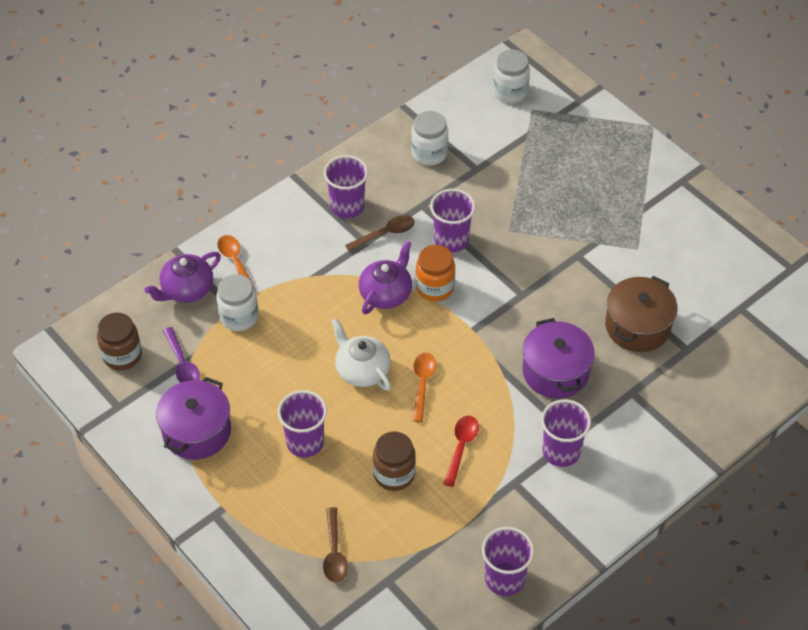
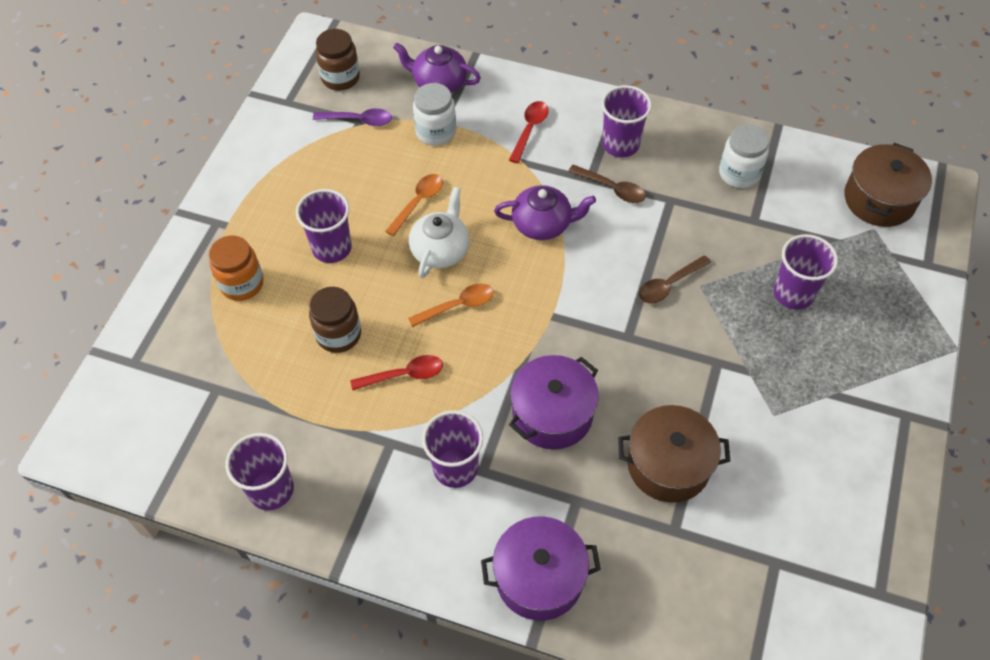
camera: 60 degrees right, 5 degrees up
purple pot [156,377,231,460] -> purple pot moved to [481,516,601,621]
purple spoon [163,327,200,383] -> purple spoon turned 120 degrees counterclockwise [313,108,392,126]
orange spoon [217,235,257,291] -> orange spoon moved to [385,174,443,236]
brown spoon [323,507,348,583] -> brown spoon moved to [638,255,711,303]
orange jar [416,245,455,302] -> orange jar moved to [209,235,264,301]
purple cup [430,189,475,253] -> purple cup moved to [773,234,838,310]
white jar [493,49,530,103] -> brown pot [844,143,932,227]
none -> red spoon [509,101,549,163]

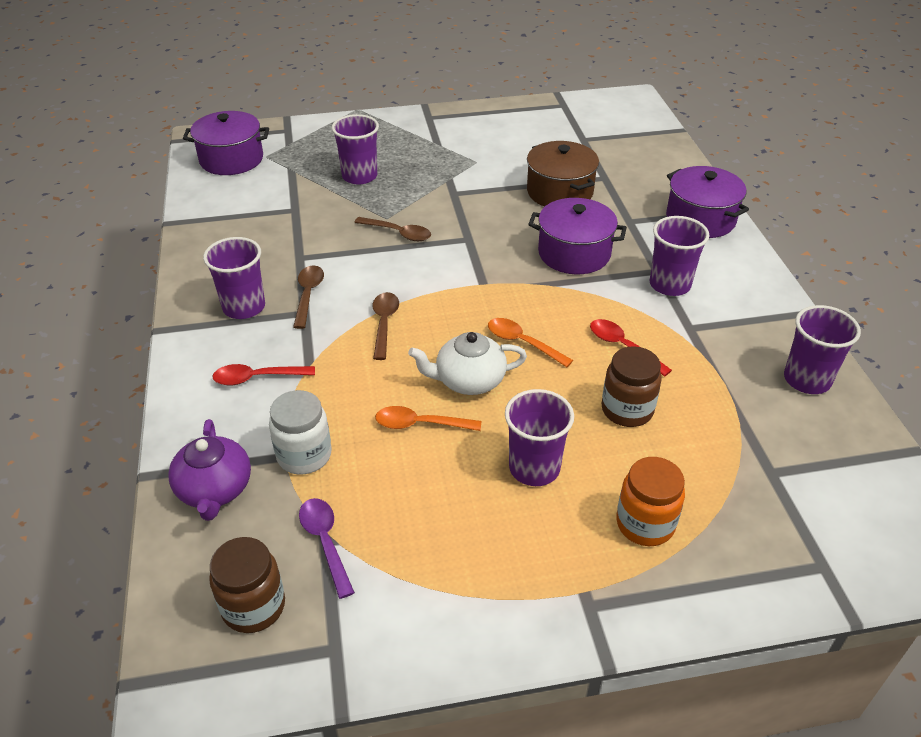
camera: 120 degrees left, 15 degrees down
purple teapot [494,185,596,240] -> brown spoon [373,292,399,360]
white jar [719,124,769,188] -> none
brown pot [844,143,932,227] -> purple pot [183,111,269,175]

